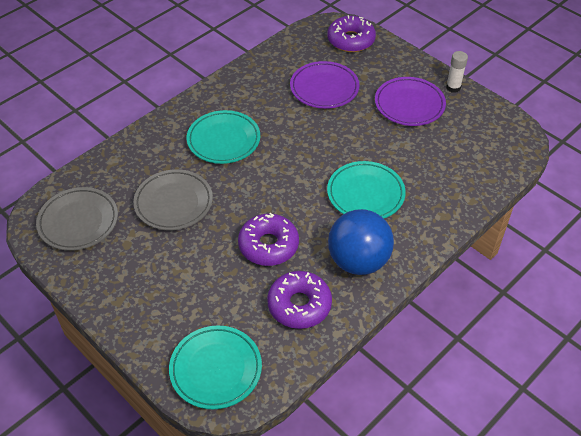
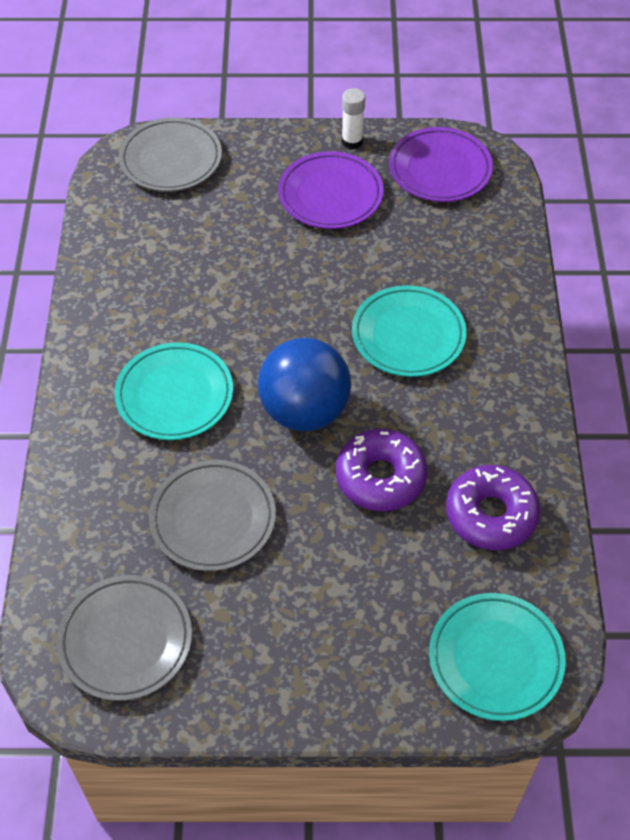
camera: 45 degrees left, 5 degrees up
purple plate [290,61,360,109] -> purple plate moved to [389,127,493,202]
purple donut [327,15,376,52] -> grey plate [119,117,222,192]
blue ball [328,209,394,275] -> blue ball moved to [258,338,351,431]

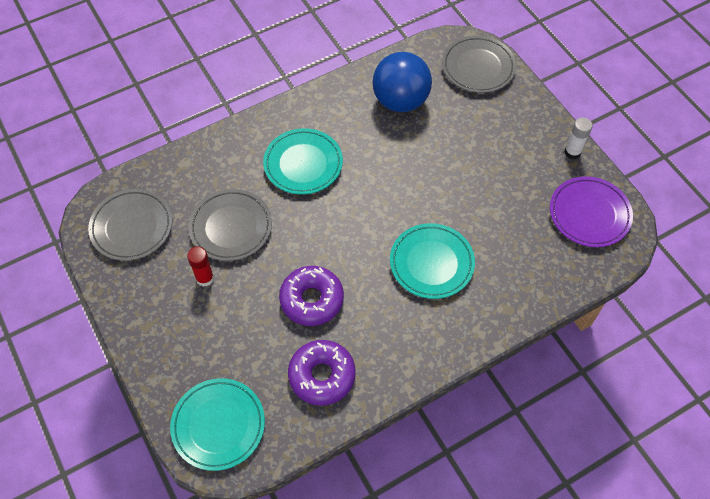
camera: 60 degrees right, 5 degrees up
blue ball [258,338,351,431] -> blue ball moved to [372,52,432,112]
purple plate [278,151,383,229] -> none
none -> red glue stick [187,246,214,287]

